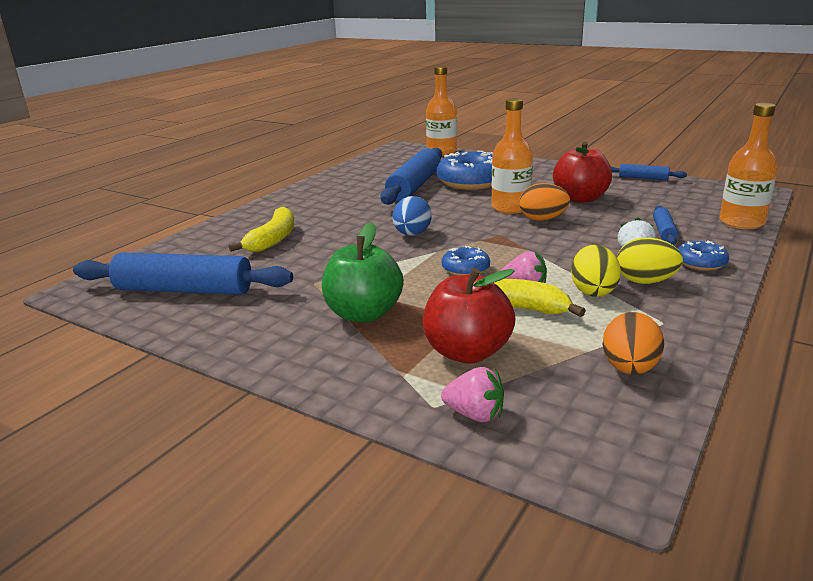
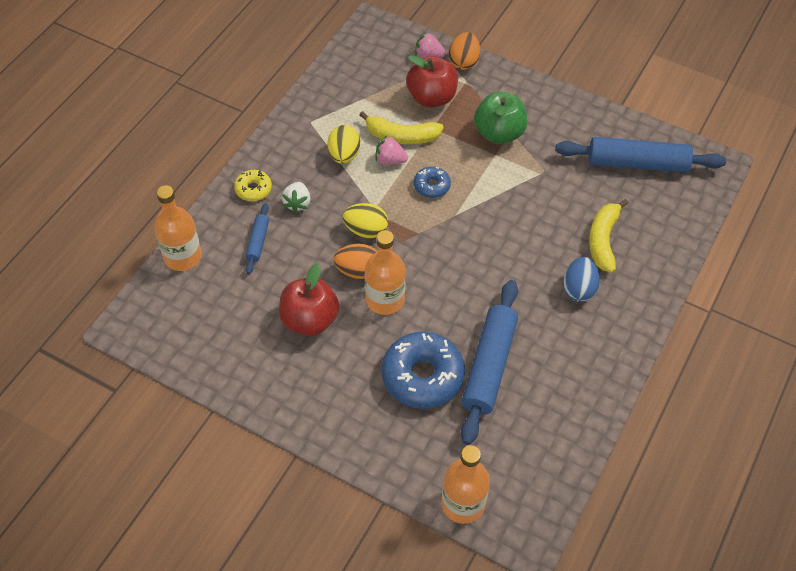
camera: 175 degrees right, 30 degrees up
blue egg [392,196,431,236] -> blue egg moved to [563,257,600,302]
orange egg [603,312,664,375] -> orange egg moved to [449,32,480,70]
blue rolling pin [610,164,687,180] -> none
yellow egg [617,237,683,284] -> yellow egg moved to [343,203,388,238]
blue donut [678,240,729,271] -> yellow donut [234,170,272,201]

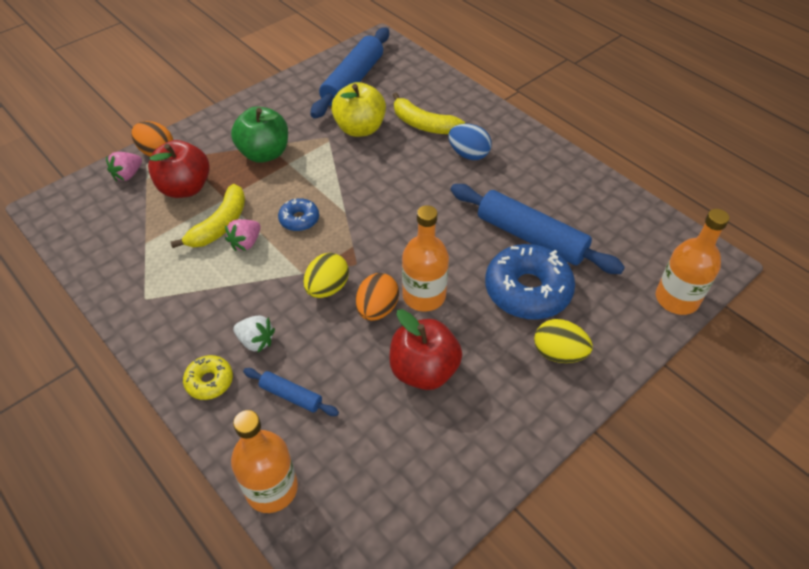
camera: 70 degrees left, 5 degrees down
yellow egg [327,125,360,164] -> yellow egg moved to [534,319,593,363]
none -> yellow apple [331,82,386,137]

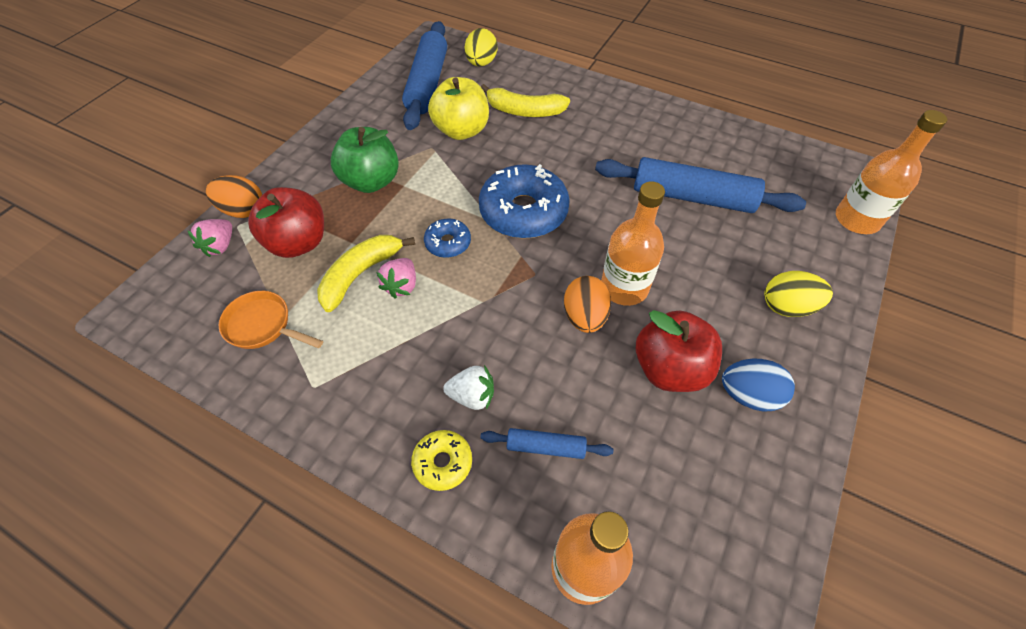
camera: 20 degrees left, 5 degrees up
yellow banana [171,184,245,248] -> yellow banana turned 150 degrees counterclockwise [317,235,415,312]
yellow egg [303,253,349,298] -> yellow egg moved to [464,28,497,67]
blue egg [448,124,492,160] -> blue egg moved to [722,359,795,411]
blue donut [485,244,575,320] -> blue donut moved to [479,164,570,239]
none -> orange pan [218,291,323,349]

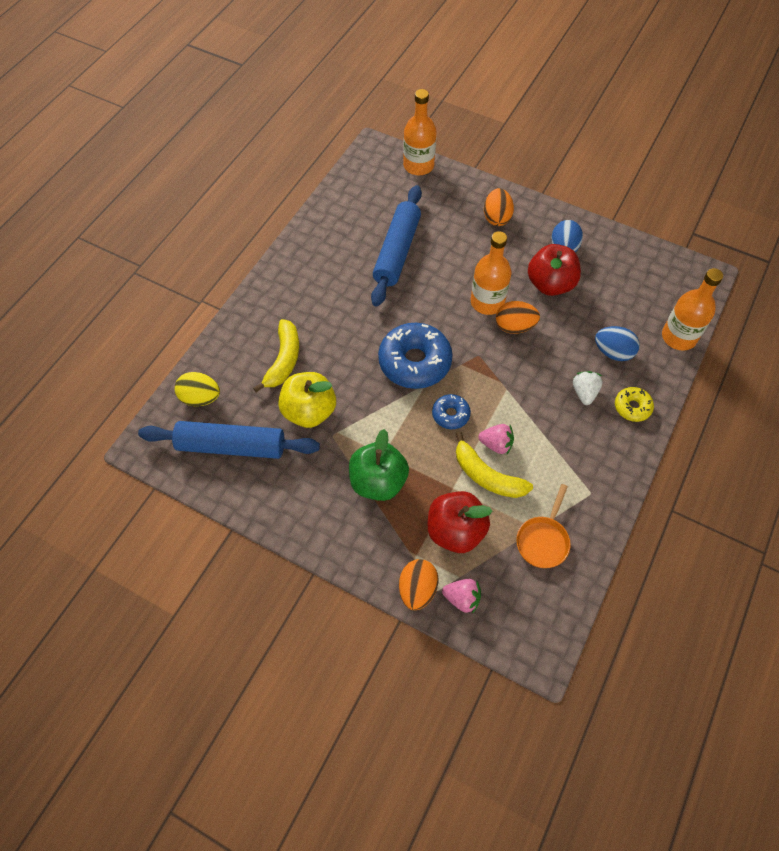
camera: 90 degrees left, 5 degrees up
blue rolling pin [480,428,613,459] -> blue egg [595,326,640,361]
yellow egg [764,271,833,317] -> orange egg [484,188,514,226]

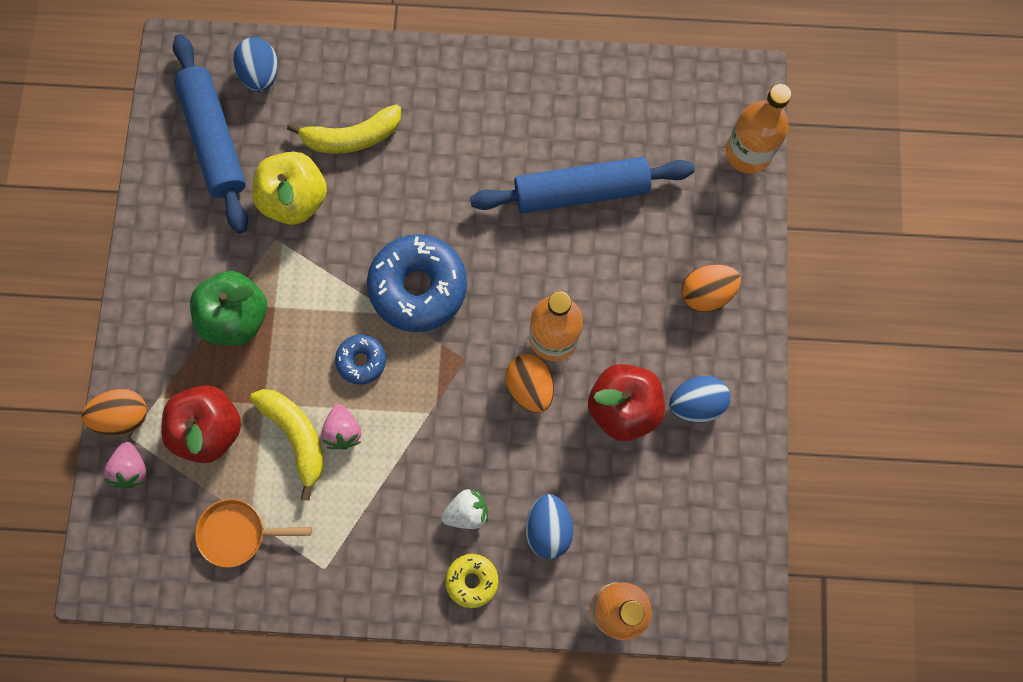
camera: 65 degrees right, 15 degrees up
yellow egg [175,372,220,406] -> blue egg [234,37,278,92]
yellow banana [456,431,533,498] -> yellow banana turned 135 degrees clockwise [250,389,324,501]

